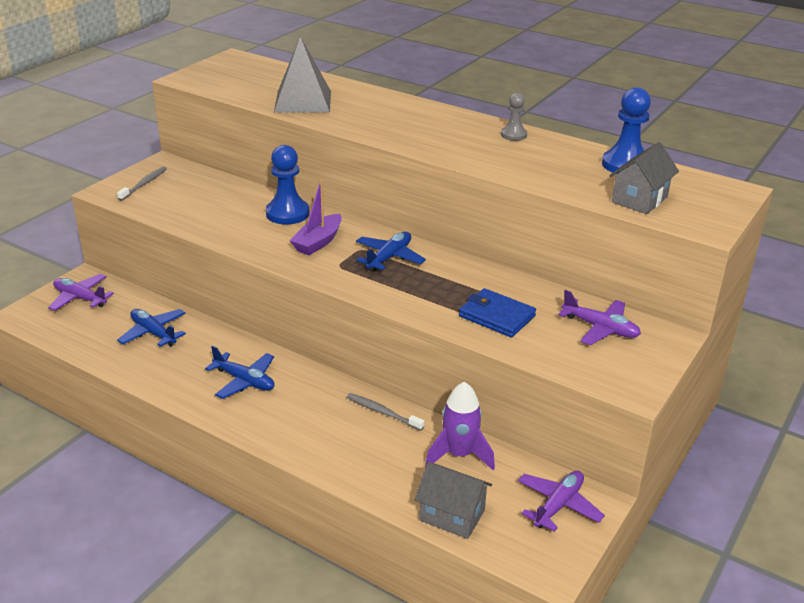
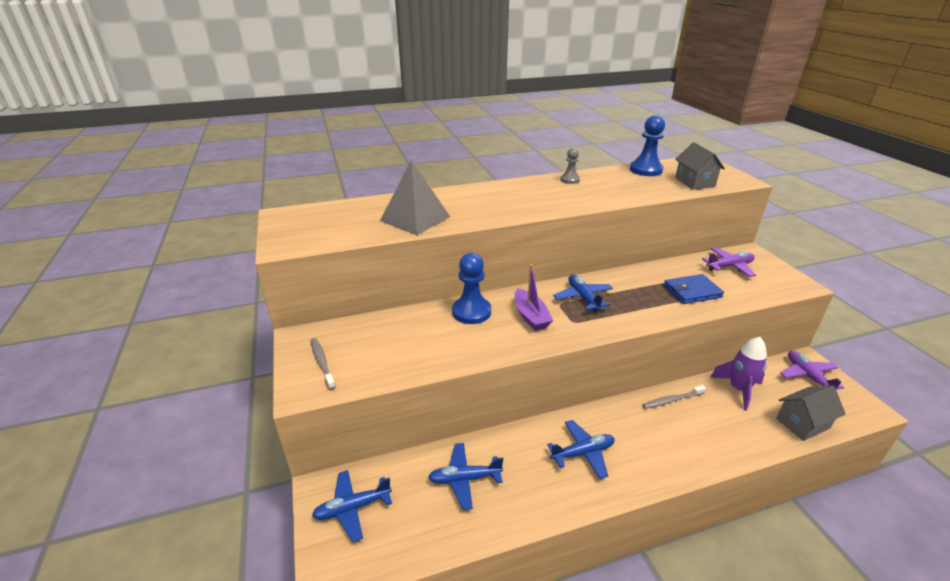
camera: 50 degrees left, 0 degrees up
purple plane [48,274,114,311] -> blue plane [312,470,392,542]

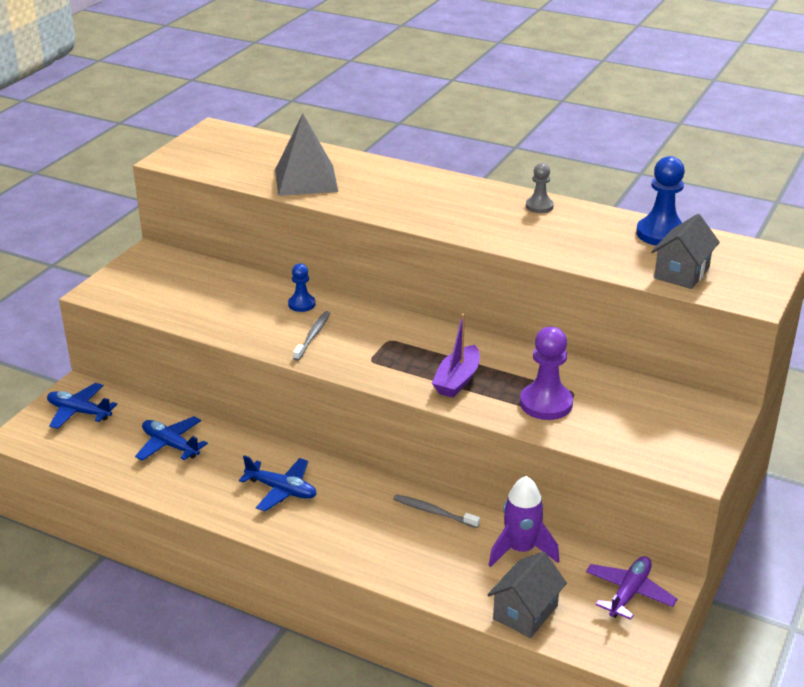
camera: 45 degrees right, 0 degrees up
grey toothbrush [310,338,336,390] -> grey toothbrush moved to [293,311,330,361]
blue pawn [452,253,491,324] -> blue pawn [288,263,316,312], size x0.58
purple boat [515,264,553,331] -> purple boat moved to [432,314,480,398]
blue plane [553,275,613,312] -> none
blue wallet [664,274,724,304] -> purple pawn [520,327,573,420]
purple plane [702,247,756,277] -> none
grey house [776,386,845,441] -> grey house turned 75 degrees counterclockwise [487,551,567,638]

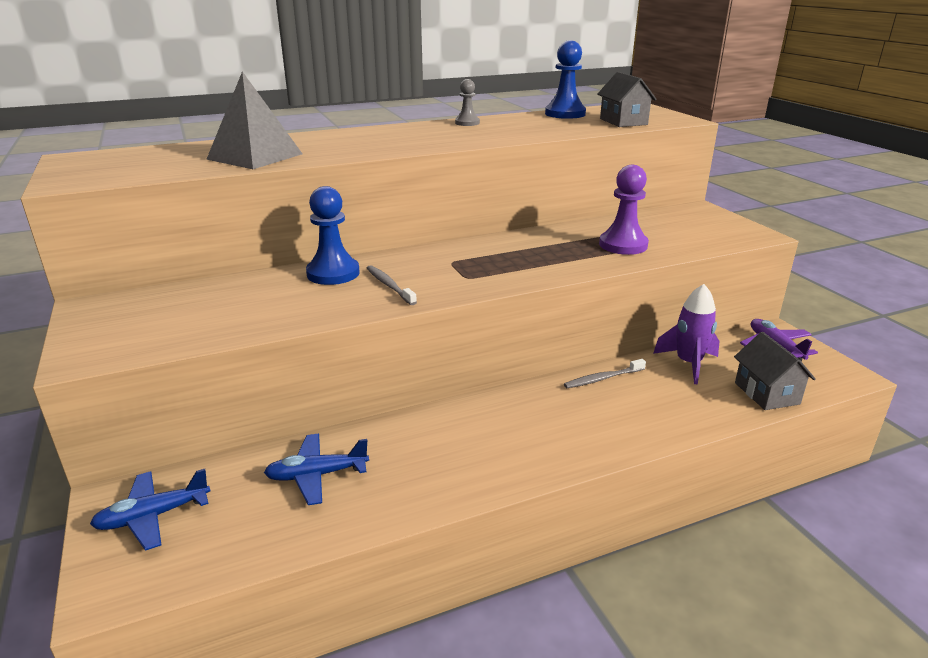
camera: 50 degrees left, 5 degrees down
blue plane [239,455,316,511] -> none
blue pawn [288,263,316,312] -> blue pawn [306,186,360,285], size x1.72
purple boat [432,314,480,398] -> none

